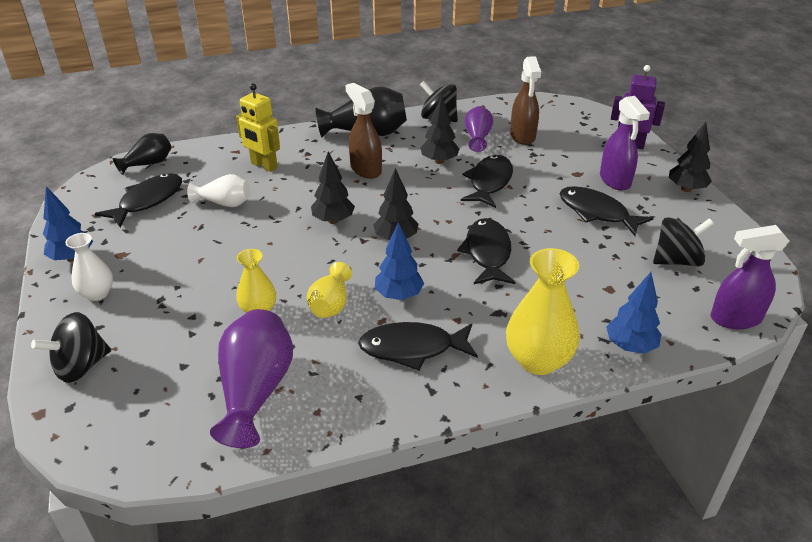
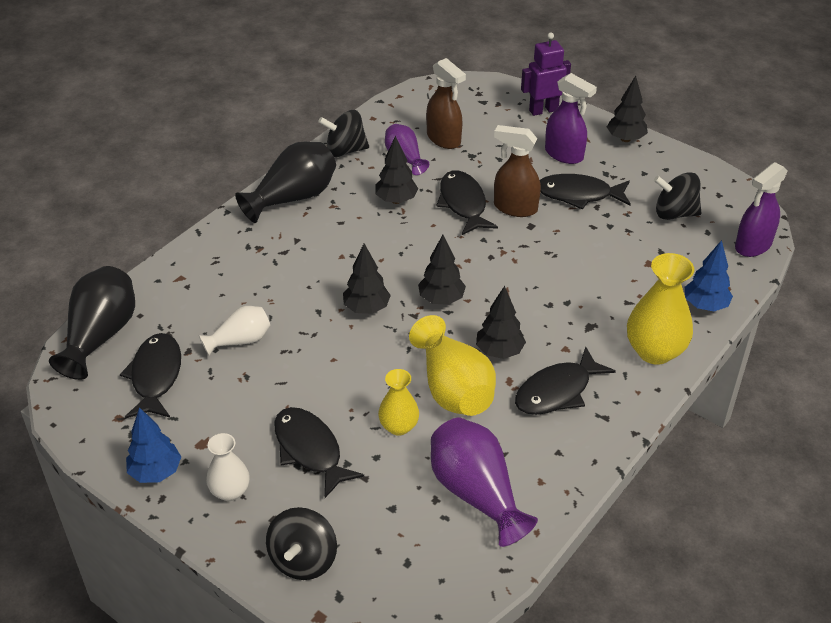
camera: 35 degrees left, 5 degrees up
black vase [112,133,171,175] -> black vase [49,266,135,380], size x1.68
yellow robot [236,83,280,172] -> none
yellow vase [307,262,352,318] -> yellow vase [409,315,496,416], size x1.68
brown spray bottle [346,83,382,179] -> brown spray bottle moved to [494,125,541,217]
blue tree [375,222,424,300] -> black tree [476,286,526,359]
black fish [457,218,515,284] -> black fish moved to [274,407,364,498]
black spinning top [653,217,714,266] -> black spinning top turned 120 degrees counterclockwise [654,172,701,220]

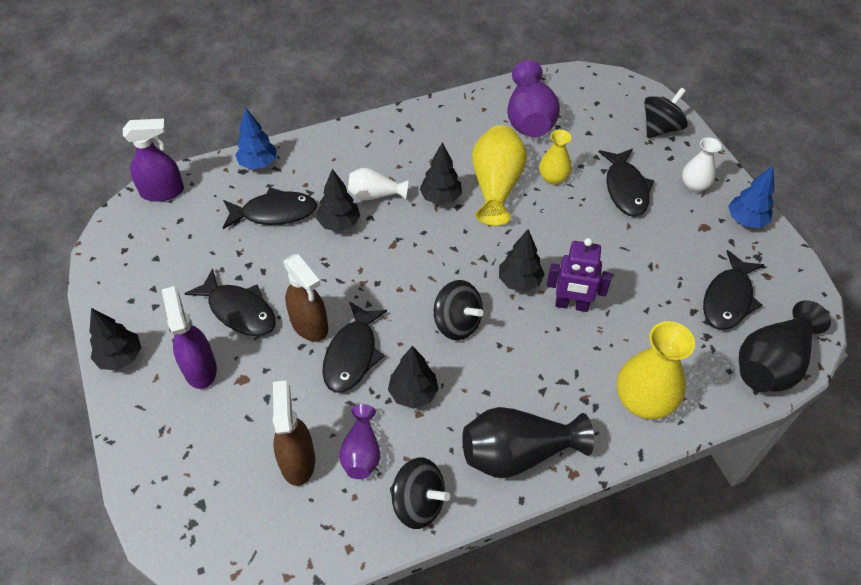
camera: 150 degrees left, 10 degrees up
white vase [199,306,270,356] -> white vase moved to [348,168,408,200]
black tree [418,235,466,305] -> black tree moved to [317,169,360,232]
black fish [515,346,616,415] -> black fish moved to [223,187,317,229]
purple robot [521,32,571,116] -> purple robot moved to [547,238,612,312]
yellow vase [627,253,694,365] -> yellow vase moved to [617,321,695,419]
black spinning top [654,172,701,220] -> black spinning top moved to [434,280,483,340]

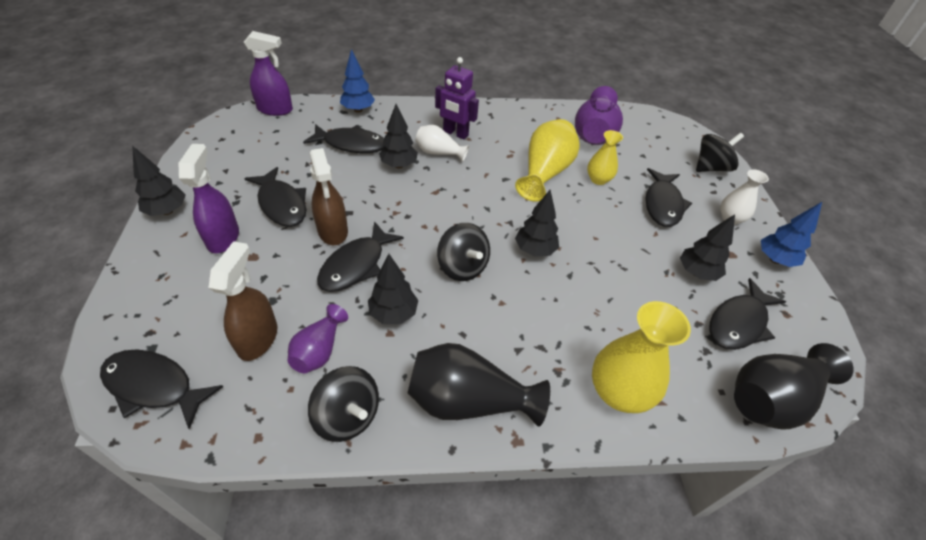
camera: 15 degrees right, 5 degrees down
black tree [420,142,462,205] -> black tree moved to [680,214,735,281]
purple robot [547,238,612,312] -> purple robot moved to [435,57,479,139]
none -> black fish [100,349,223,429]

